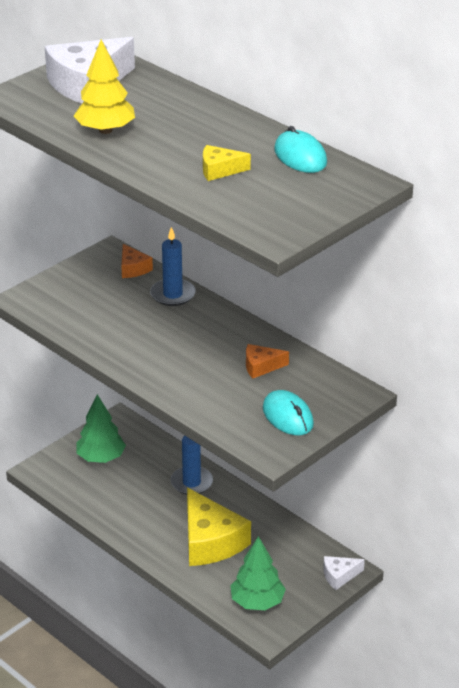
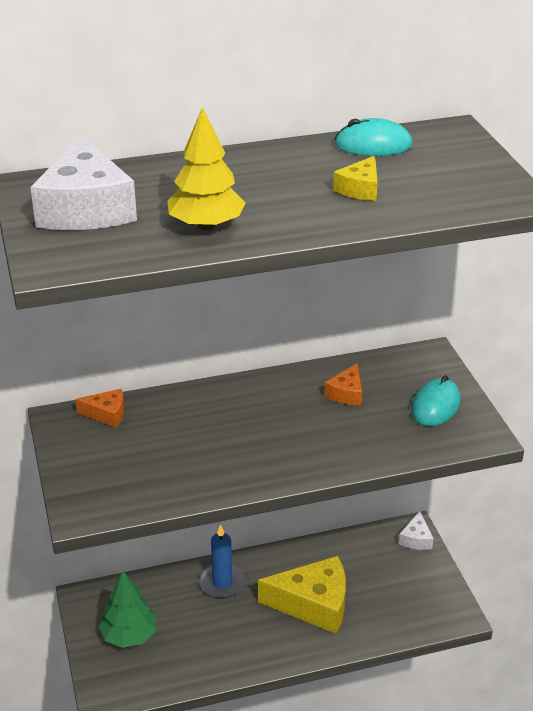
camera: 60 degrees left, 0 degrees up
blue candle [150,227,196,306] -> none
green tree [230,536,286,610] -> none
turquoise mouse [263,390,314,435] -> turquoise mouse turned 60 degrees counterclockwise [411,375,461,426]

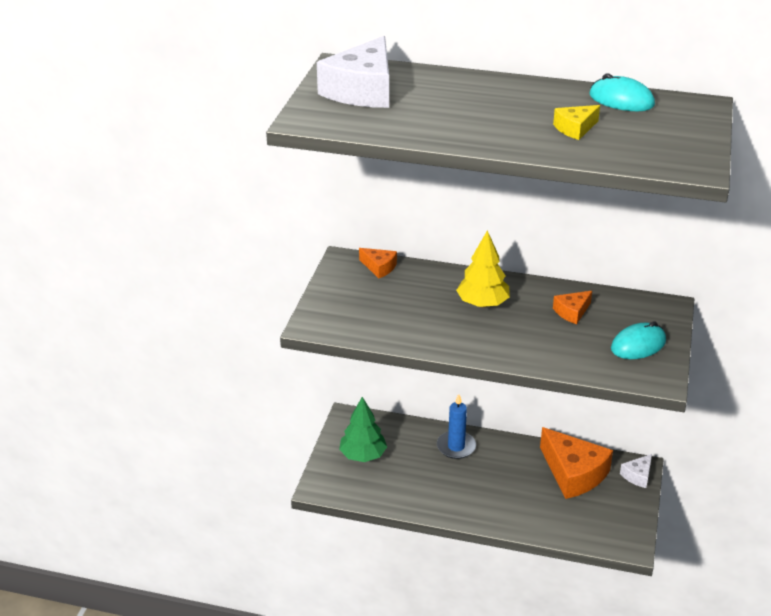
camera: 30 degrees right, 0 degrees up
yellow tree [167,107,245,230] -> yellow tree moved to [456,230,510,308]
yellow cheese [258,556,346,634] -> none
none -> orange cheese [540,427,613,499]

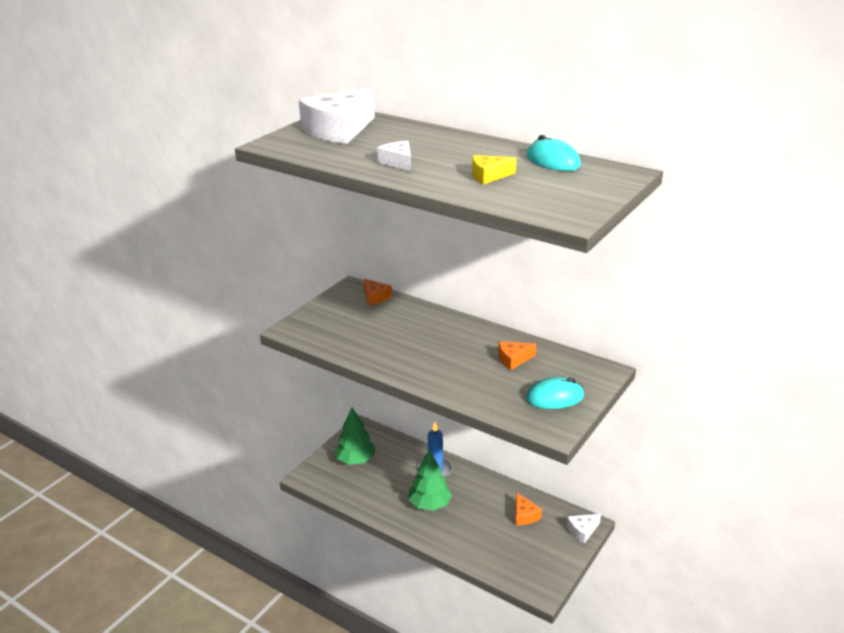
camera: 20 degrees right, 5 degrees down
yellow tree [456,230,510,308] -> none
orange cheese [540,427,613,499] -> orange cheese [515,492,542,525], size x0.49
none -> white cheese [377,141,411,171]
none -> green tree [408,450,452,511]

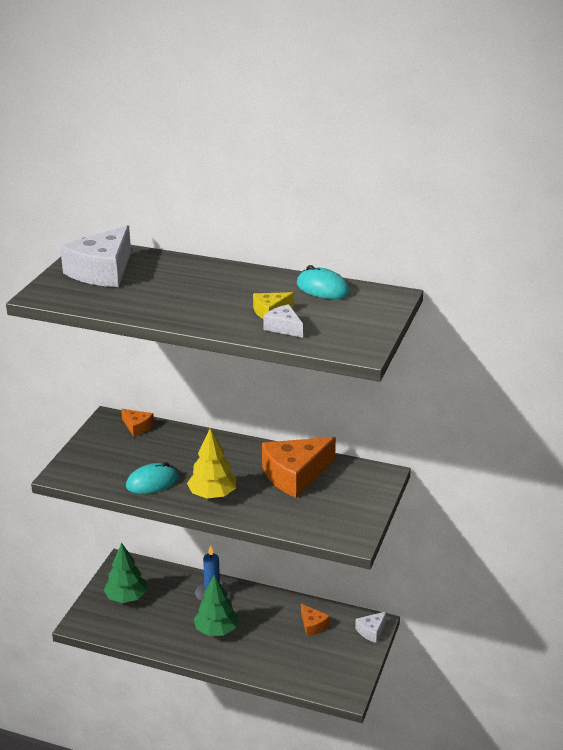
camera: 15 degrees left, 0 degrees up
white cheese [377,141,411,171] -> white cheese moved to [263,304,303,338]
orange cheese [498,342,536,370] -> orange cheese [262,437,336,498], size x2.06
turquoise mouse [526,377,584,409] -> turquoise mouse moved to [126,462,179,494]
none -> yellow tree [187,428,236,498]

